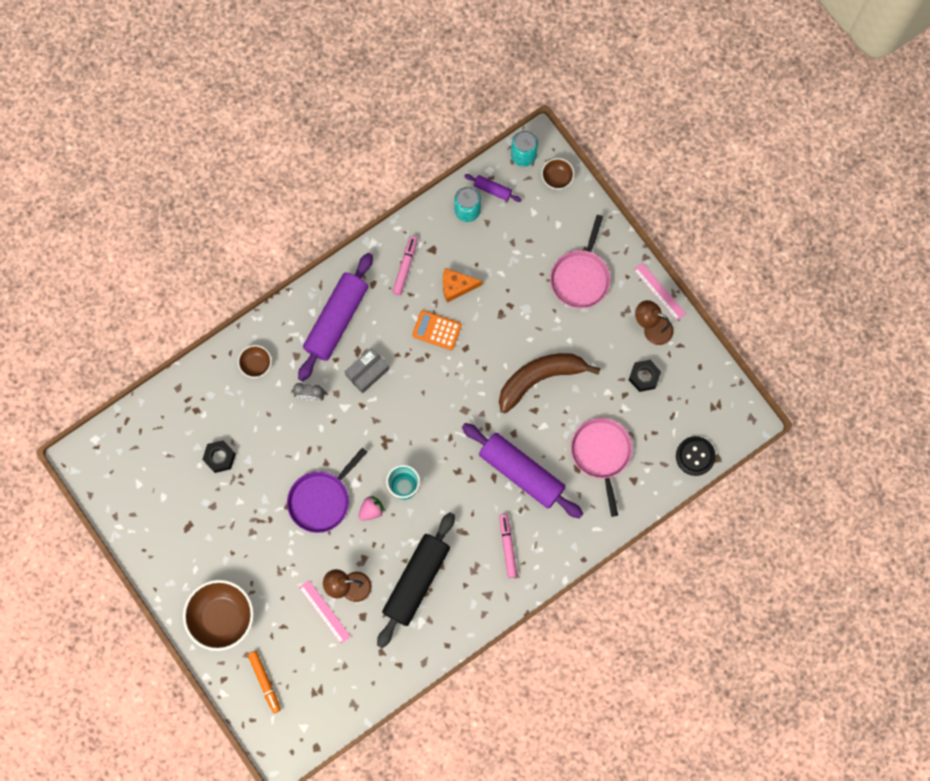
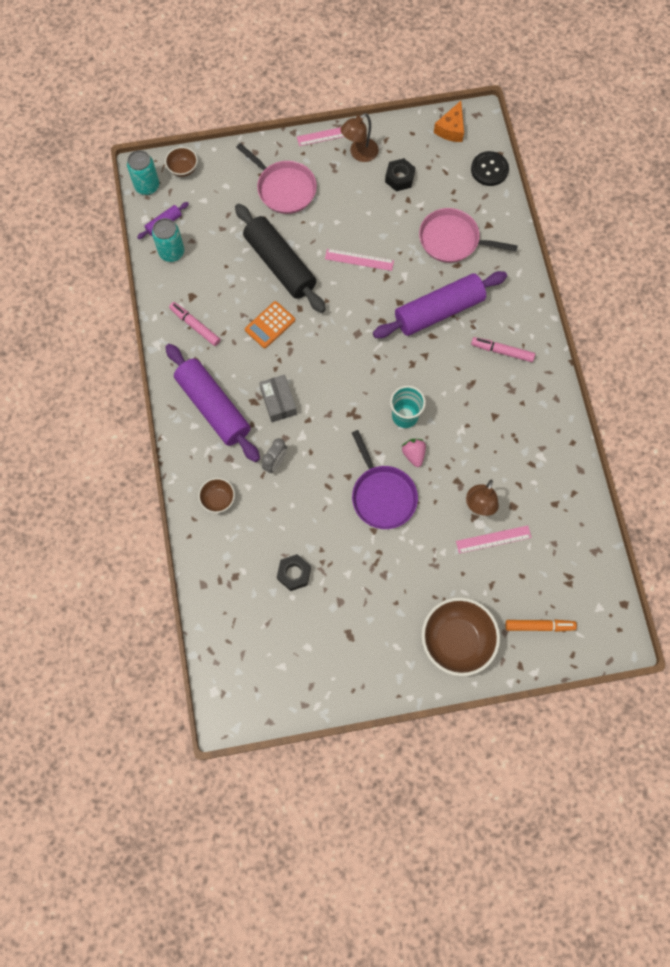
camera: 65 degrees left, 5 degrees down
black rolling pin [377,512,455,648] -> black rolling pin moved to [235,204,326,313]
orange cheese [443,268,482,302] -> orange cheese moved to [434,101,464,142]
brown banana [499,353,601,413] -> pink ruler [325,249,394,271]

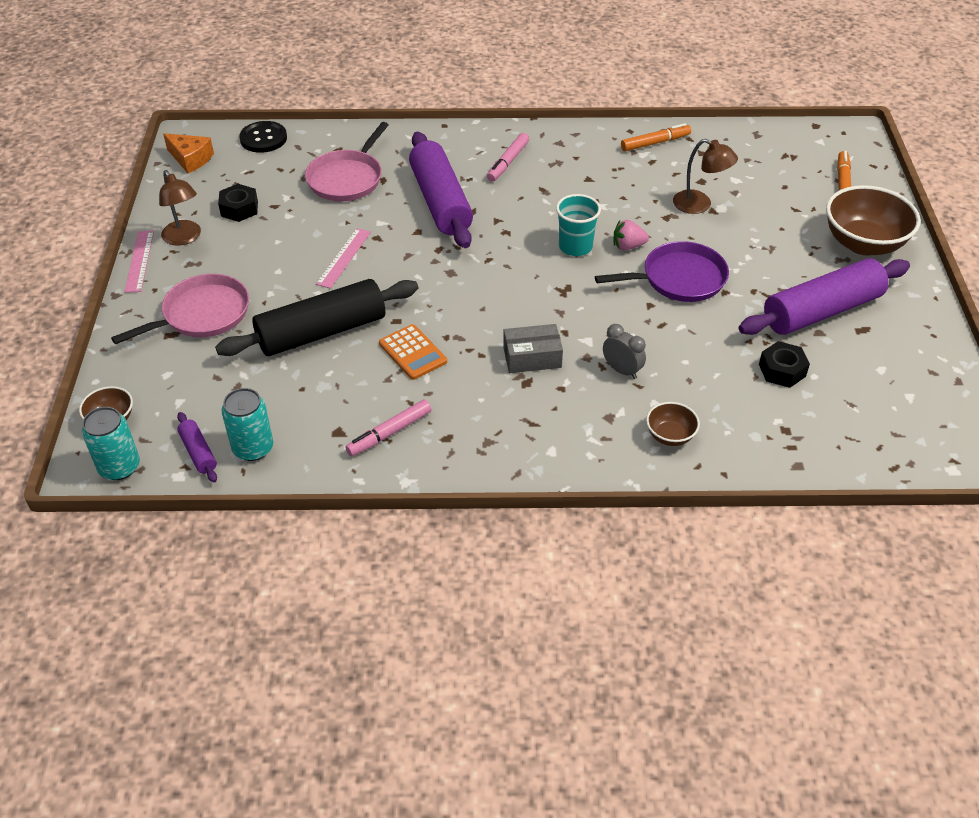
camera: 80 degrees left, 25 degrees down
purple rolling pin [165,344,260,462] -> purple rolling pin moved to [739,258,910,335]
pink ruler [456,525,532,554] -> none
none -> orange marker [621,123,691,151]

